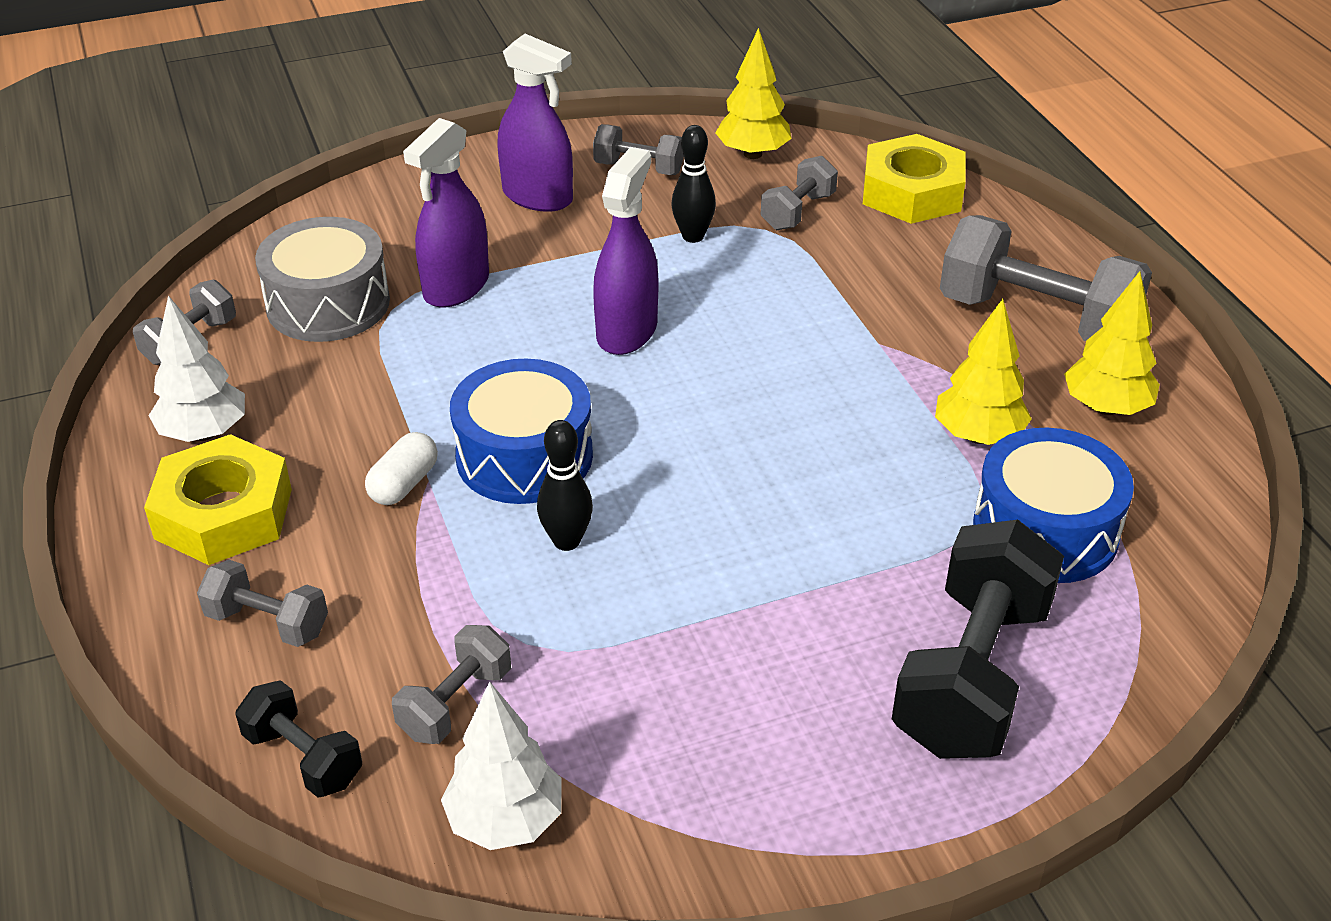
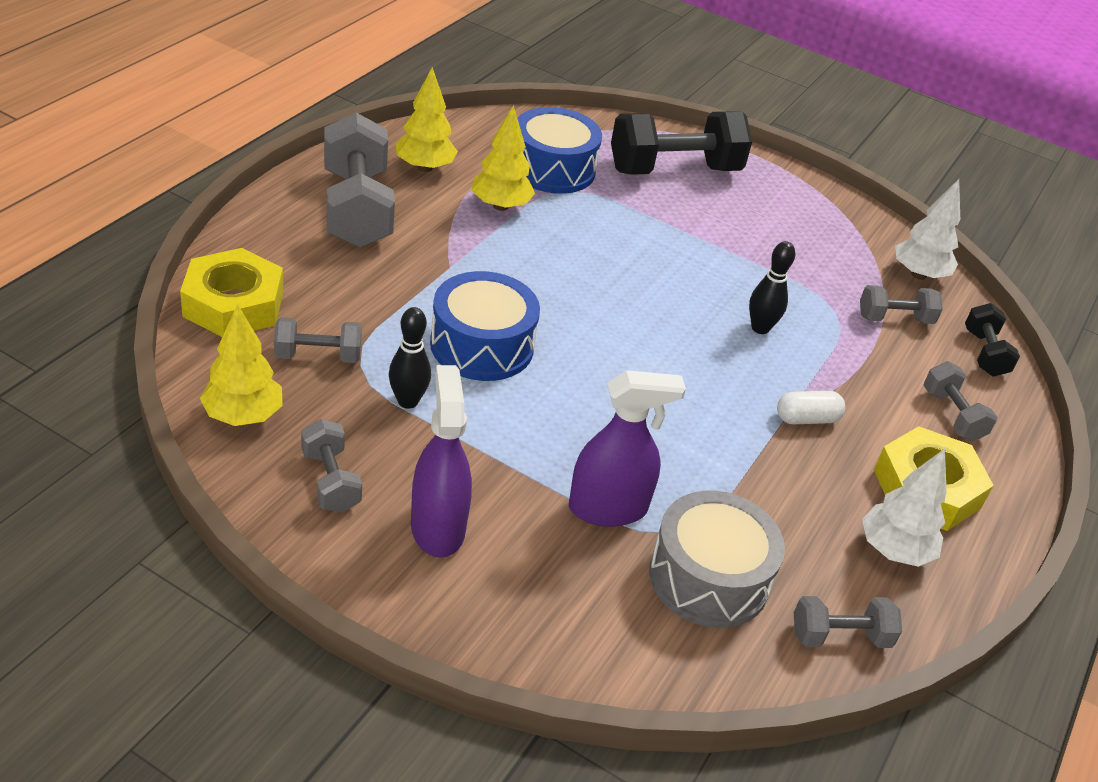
camera: 135 degrees left, 0 degrees up
blue drum [450,359,593,504] -> blue drum moved to [430,271,540,381]
purple spray bottle [593,147,658,355] -> none

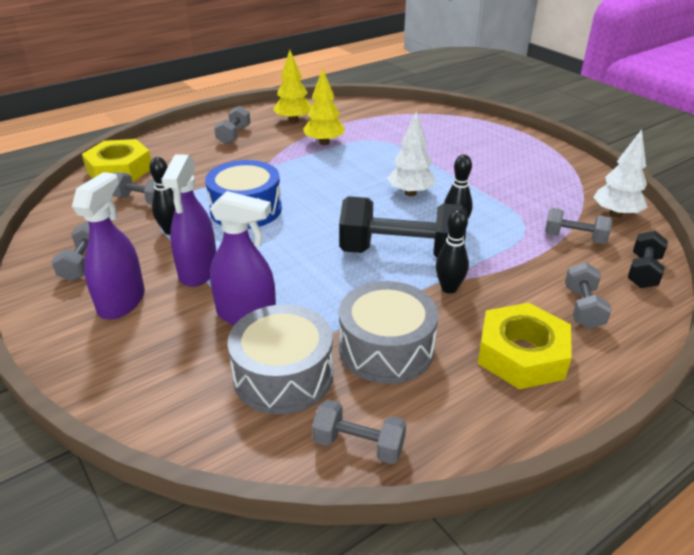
camera: 30 degrees right, 5 degrees down
yellow tree [200,304,282,426] -> none
grey dumbbell [324,113,395,248] -> grey dumbbell [214,106,250,144], size x0.51
blue drum [517,107,602,194] -> none
black dumbbell [611,111,752,175] -> black dumbbell moved to [339,196,467,258]
white capsule [777,391,845,424] -> black bowling pin [436,209,469,294]
white tree [862,449,947,567] -> white tree moved to [387,111,435,196]
none -> purple spray bottle [161,154,216,287]
none -> grey drum [339,281,438,384]

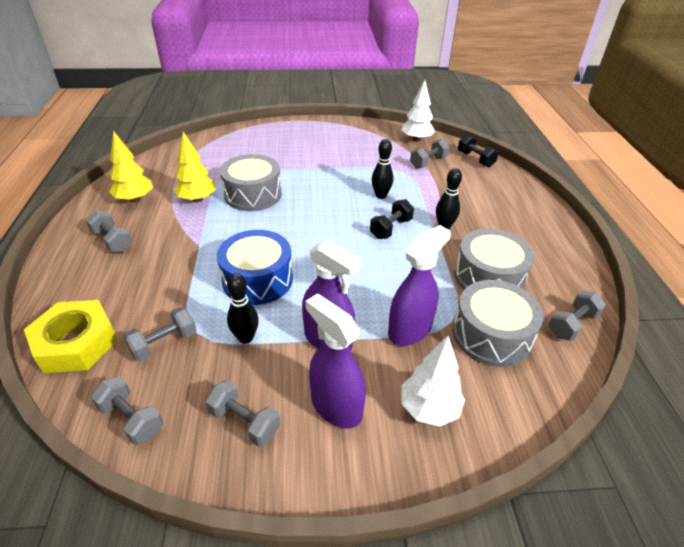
camera: 60 degrees left, 5 degrees up
black dumbbell [339,196,467,258] -> black dumbbell [370,199,414,239], size x0.51
white tree [387,111,435,196] -> white tree moved to [402,336,465,427]
yellow nut [478,303,572,389] -> none
grey dumbbell [565,262,612,329] -> grey dumbbell moved to [91,376,163,445]
none -> grey drum [220,154,282,211]

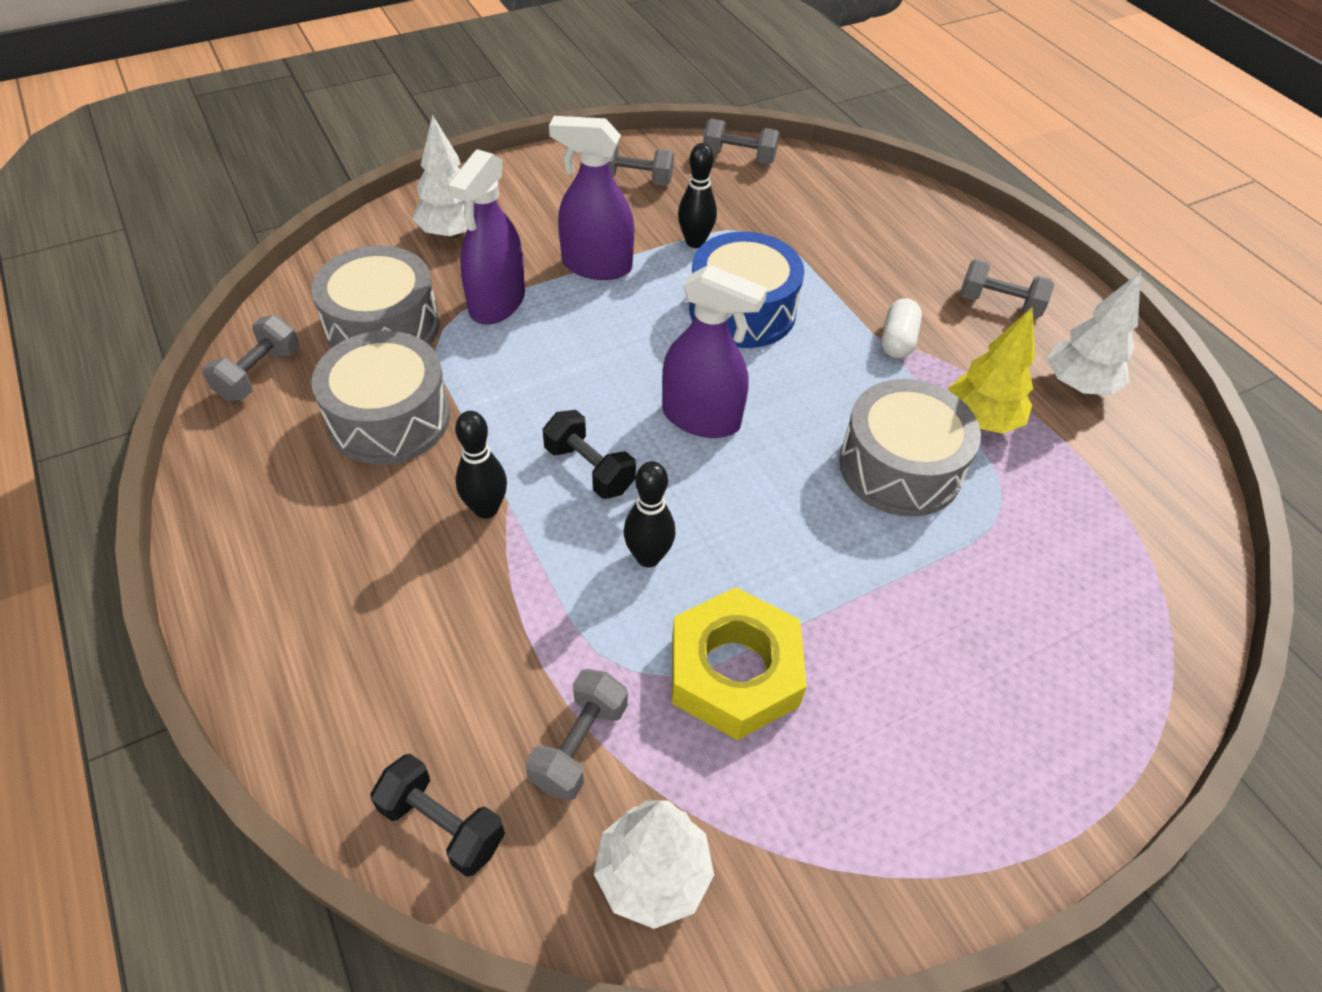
camera: 155 degrees right, 10 degrees up
yellow nut [24,300,118,373] -> yellow nut moved to [672,587,807,740]
yellow tree [109,131,153,202] -> white tree [1047,271,1141,395]
grey dumbbell [123,307,197,361] -> none
purple spray bottle [305,294,366,429] -> purple spray bottle moved to [662,265,767,438]
black dumbbell [370,199,414,239] -> black dumbbell turned 60 degrees counterclockwise [543,410,636,499]
none -> white capsule [881,298,922,359]

